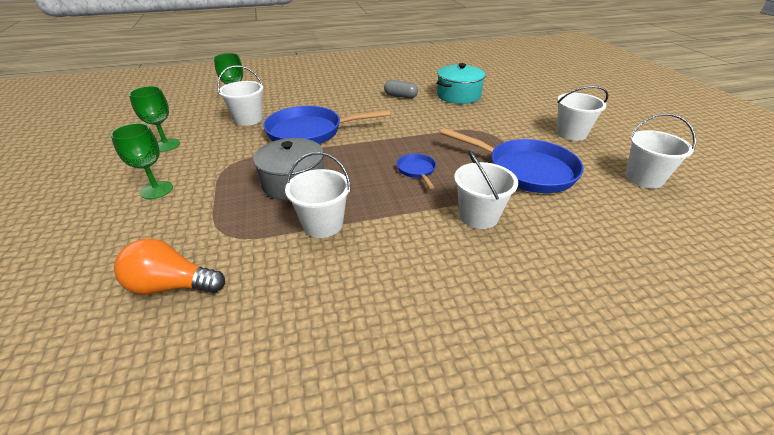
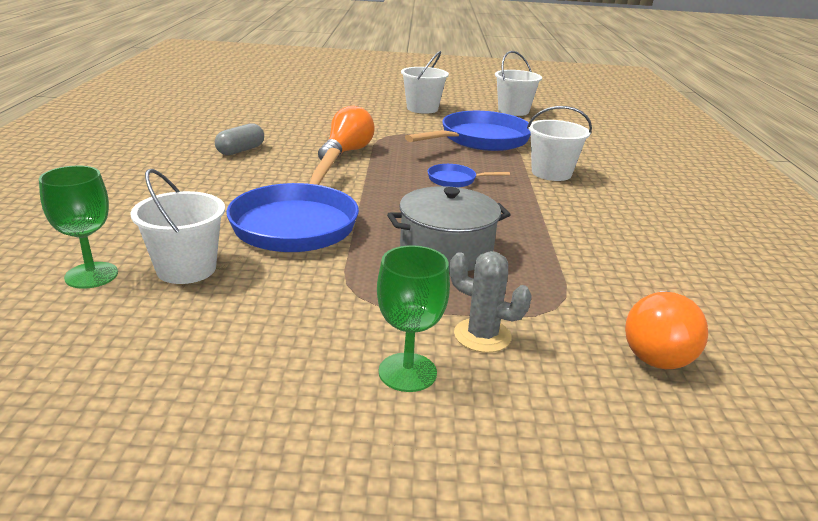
camera: 75 degrees left, 10 degrees down
green goblet [129,86,180,152] -> none
white bucket [285,152,351,238] -> none
turquoise pot [437,63,485,104] -> none
none -> orange light bulb [318,106,375,160]
none -> grey cactus [450,251,532,353]

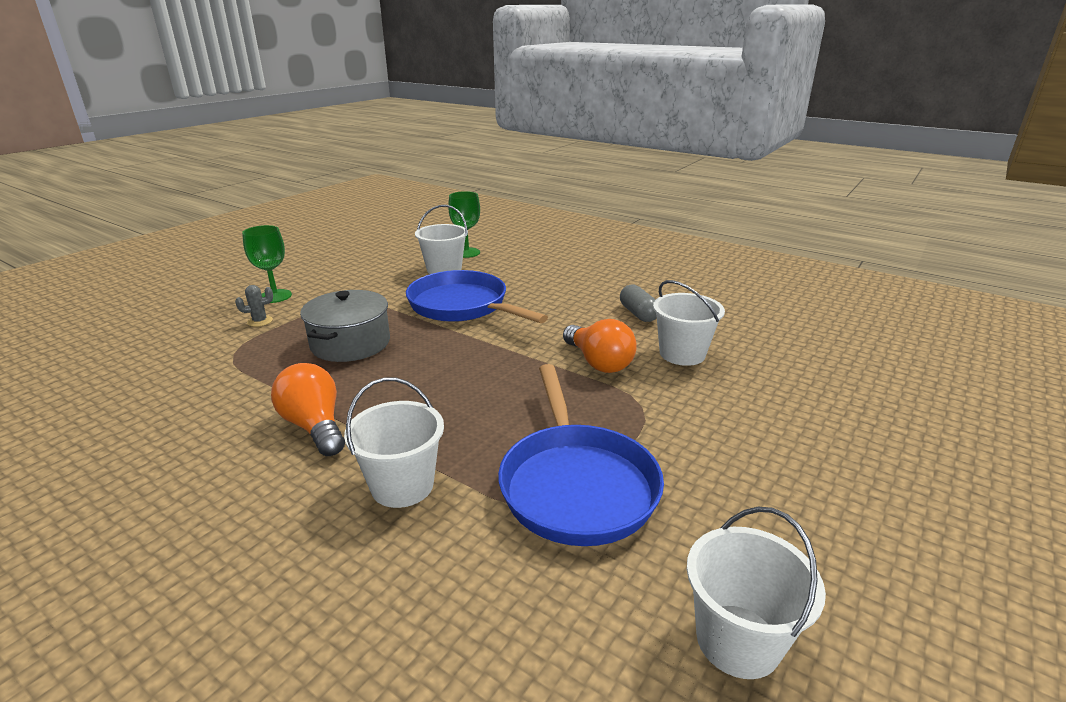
camera: 125 degrees right, 0 degrees up
white bucket [401,51,449,114] -> white bucket moved to [653,280,725,366]
blue pan [428,164,510,188] -> none
grey cactus [450,251,532,353] -> grey cactus [235,285,273,327], size x0.66
orange light bulb [625,291,708,369] -> orange light bulb moved to [271,363,345,456]

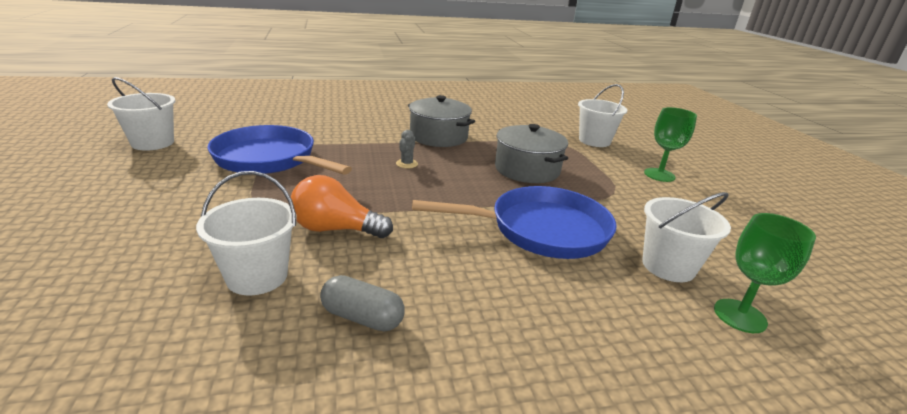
camera: 130 degrees right, 0 degrees up
grey cactus [235,285,273,327] -> grey cactus moved to [396,130,418,168]
orange light bulb [271,363,345,456] -> grey pot [408,95,475,147]
white bucket [344,378,444,508] -> white bucket moved to [578,84,627,147]

